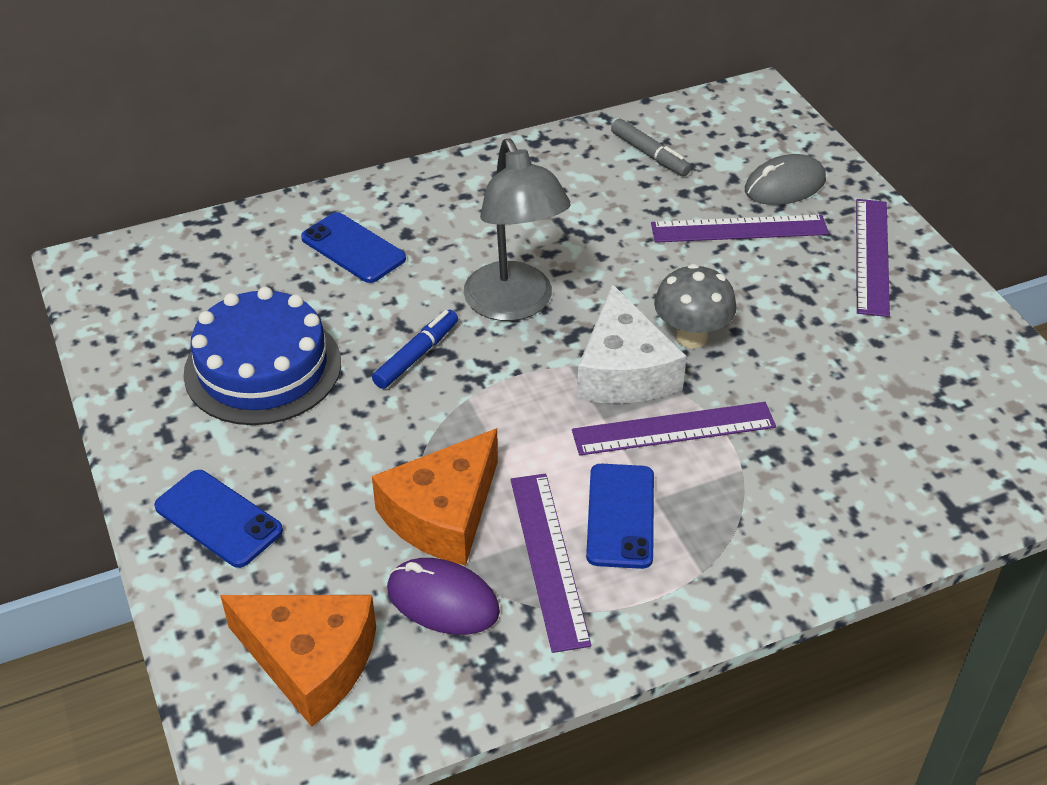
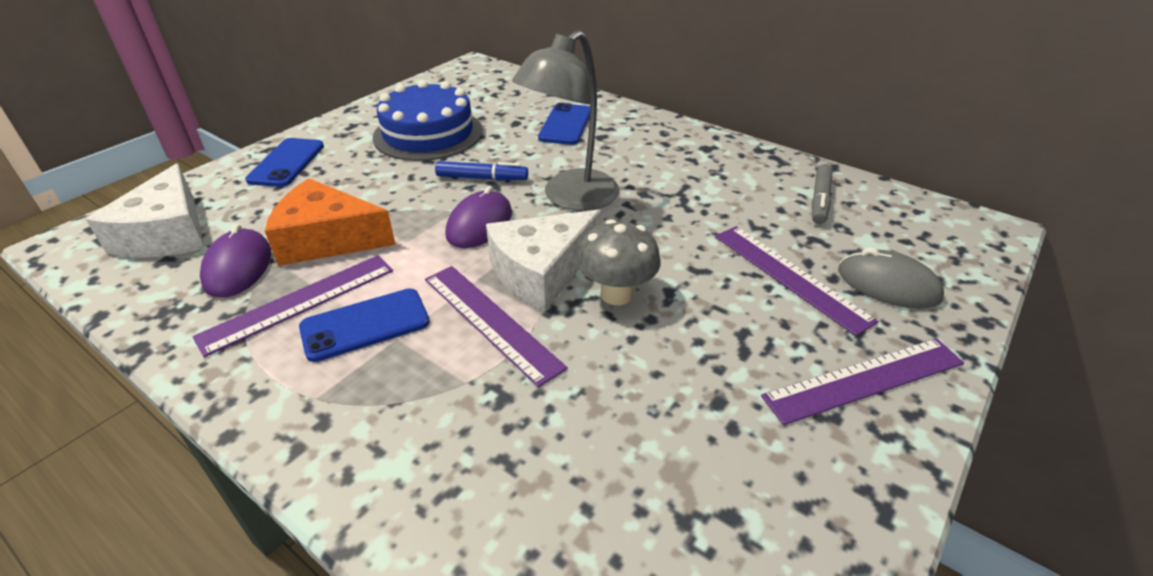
camera: 60 degrees right, 5 degrees down
orange cheese [220,595,376,727] -> white cheese [86,163,205,258]
none -> purple mouse [445,186,512,248]

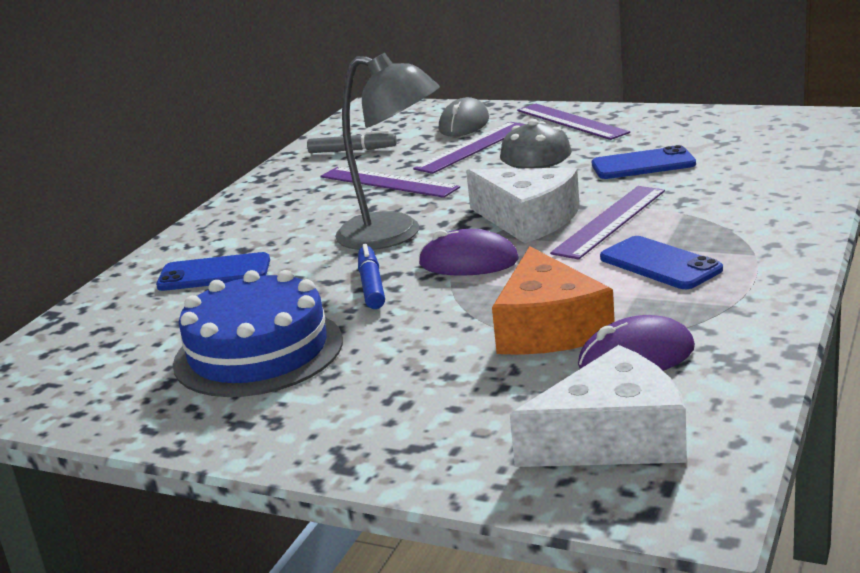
camera: 100 degrees left, 15 degrees down
purple ruler [192,255,393,357] -> purple ruler moved to [320,167,460,198]
blue phone [245,138,324,187] -> blue phone moved to [592,145,696,179]

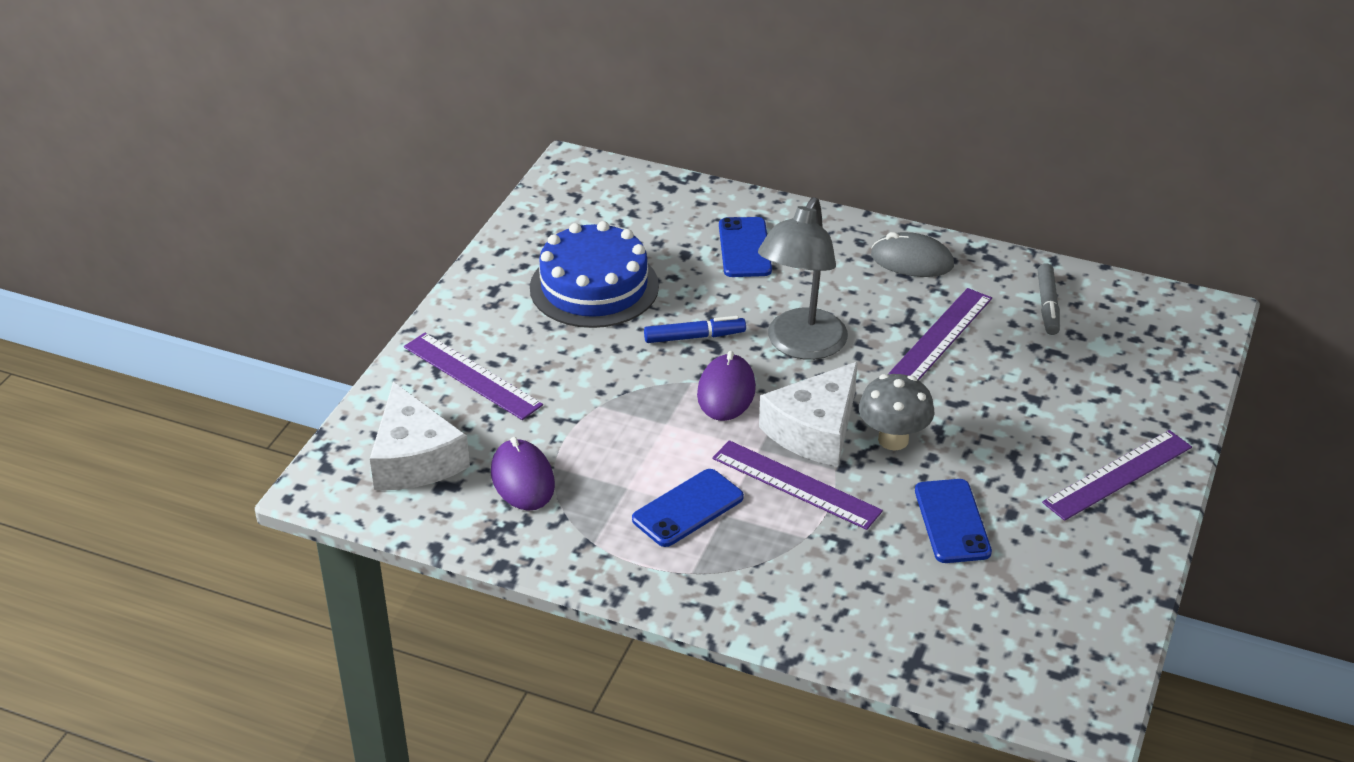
camera: 85 degrees right, 15 degrees up
purple ruler [413,122,525,174] -> purple ruler moved to [404,333,543,420]
grey mouse [439,97,489,137] -> grey mouse moved to [871,232,954,277]
orange cheese [492,246,615,355] -> none

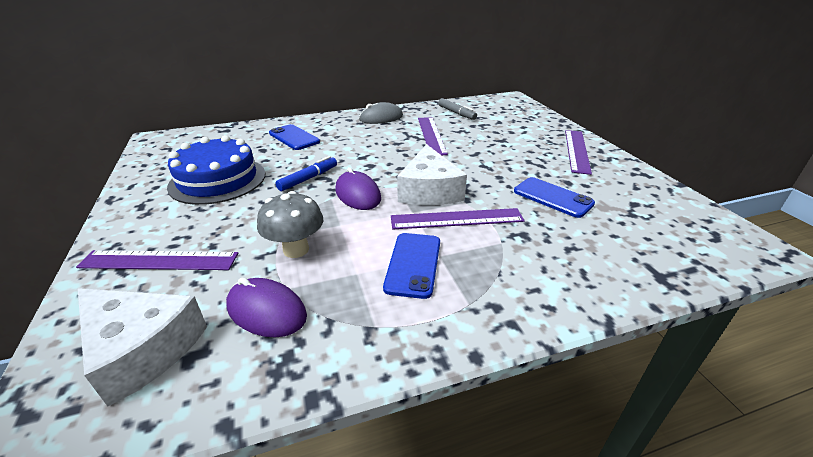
camera: 40 degrees left, 5 degrees down
grey lamp [758,197,848,360] -> none
grey mushroom [859,374,935,450] -> grey mushroom moved to [257,191,323,258]

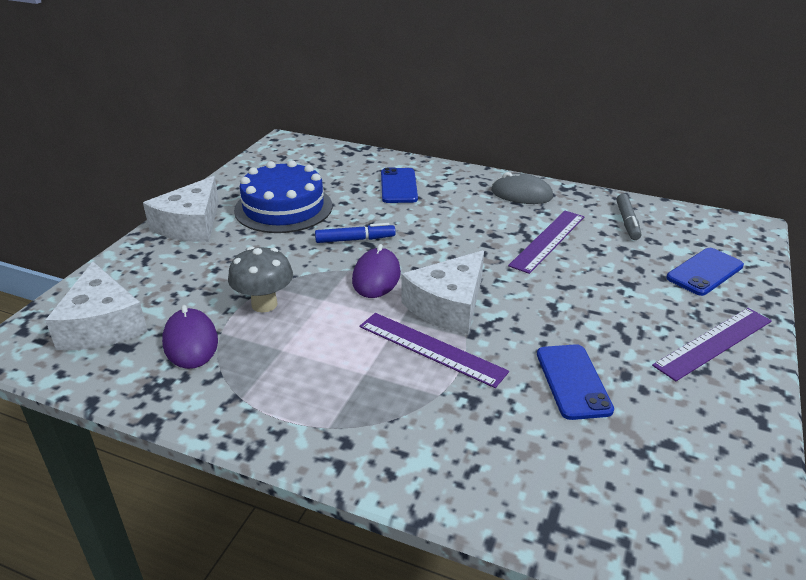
camera: 40 degrees right, 0 degrees up
purple ruler [76,250,238,270] -> none
blue phone [383,233,440,299] -> blue phone moved to [666,248,744,296]
none -> white cheese [143,176,219,242]

